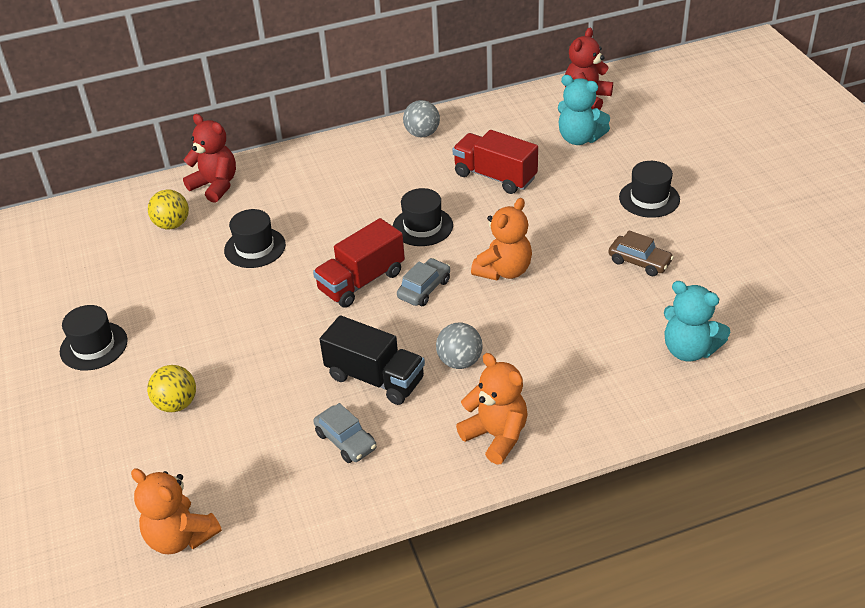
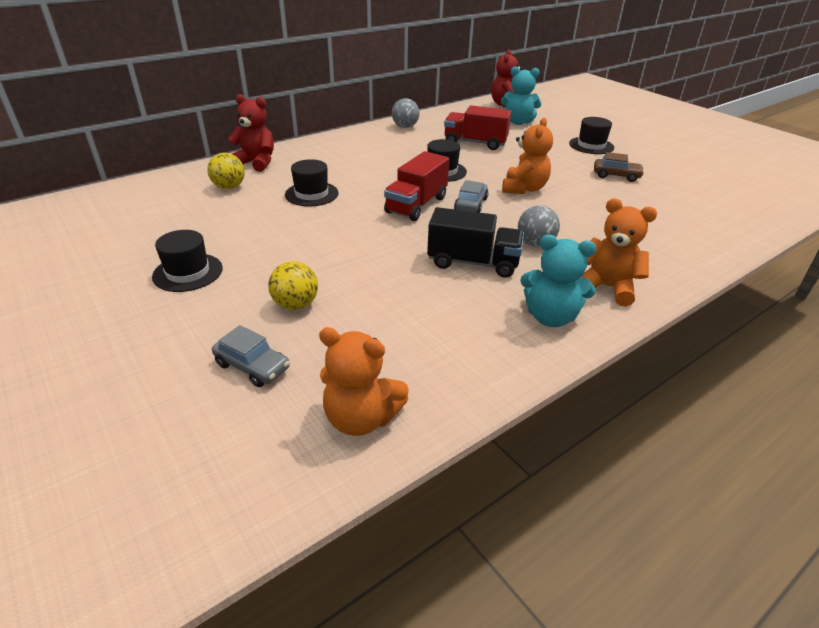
camera: 20 degrees left, 5 degrees down
grey car [313,403,377,463] -> grey car moved to [212,325,290,387]
turquoise teddy bear [664,281,730,362] -> turquoise teddy bear moved to [520,235,596,327]

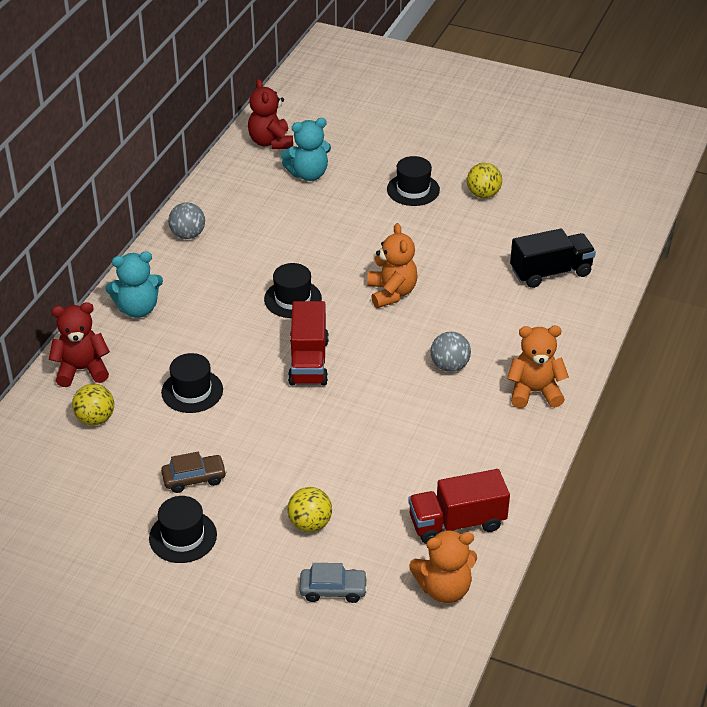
camera: 30 degrees left, 5 degrees up
black truck [427,207,524,278] -> black truck moved to [510,229,596,288]
red truck [444,105,512,150] -> red truck moved to [408,469,510,544]
grey car [454,180,488,213] -> none
turquoise teddy bear [520,235,596,327] -> turquoise teddy bear moved to [105,251,163,318]
brown car [594,152,644,182] -> brown car moved to [161,452,227,493]
none -> yellow ball [467,163,502,198]

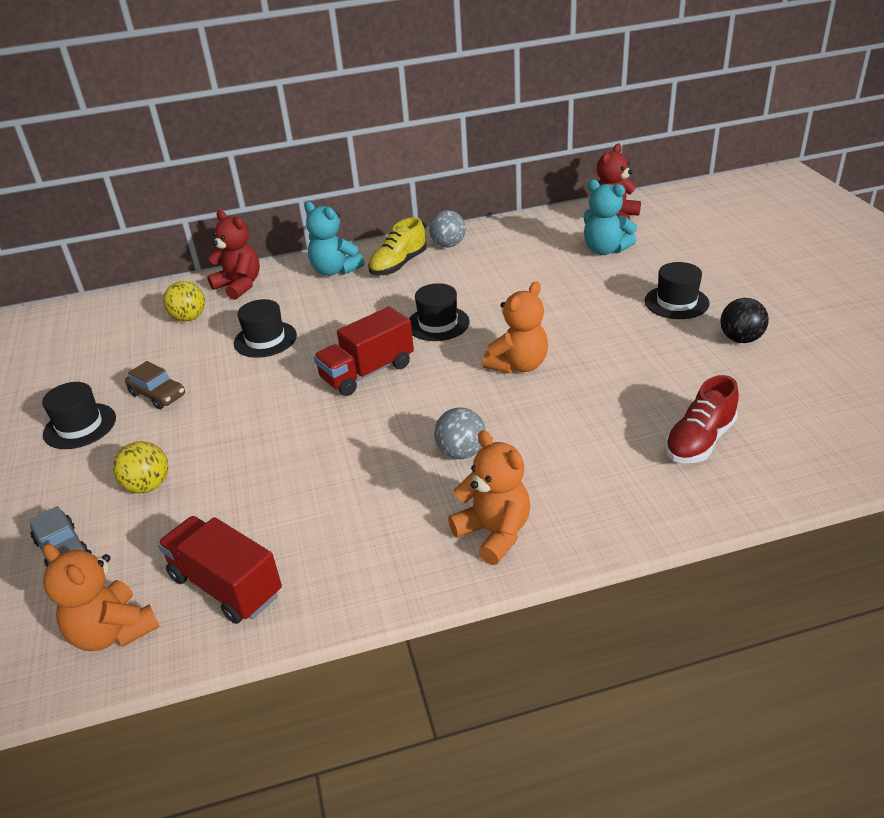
camera: 55 degrees right, 5 degrees down
yellow ball [467,163,502,198] -> black ball [720,298,769,343]
black truck [510,229,596,288] -> red shoe [665,375,739,463]
none -> yellow shoe [368,217,427,275]

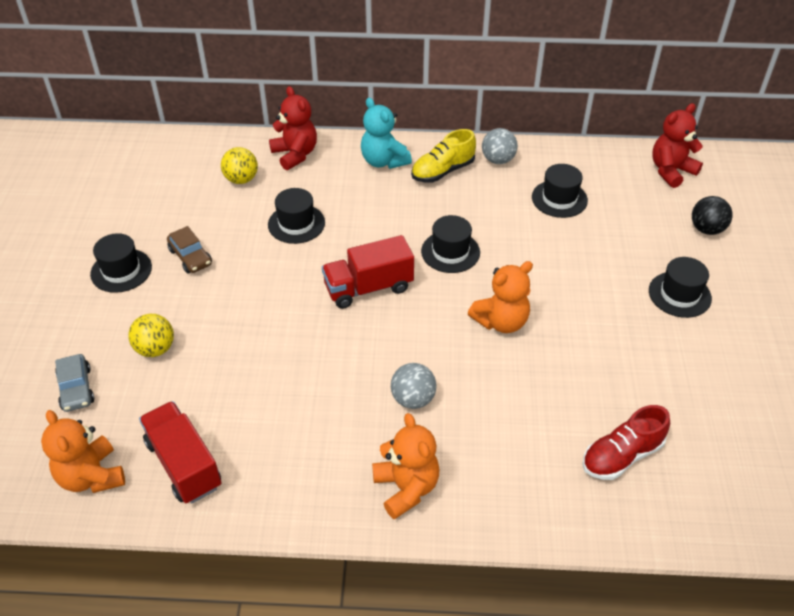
camera: 15 degrees right, 10 degrees up
turquoise teddy bear [584,179,637,255] -> none
black ball [720,298,769,343] -> black ball moved to [692,196,733,235]
none -> black hat [532,164,588,218]

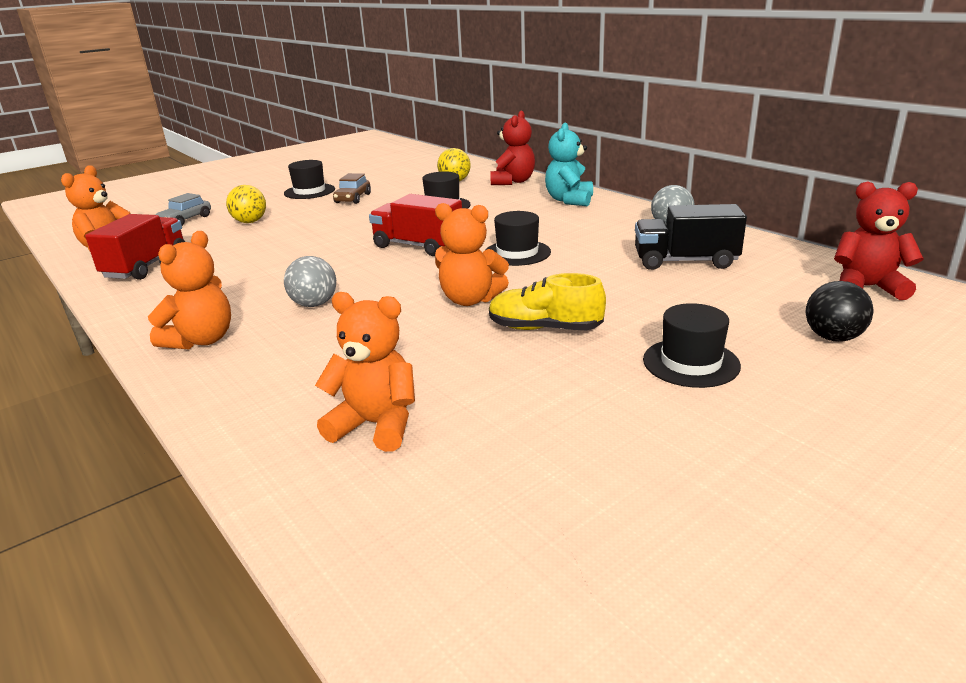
camera: 50 degrees right, 20 degrees down
yellow shoe [411,129,476,183] -> yellow shoe moved to [489,273,606,330]
black hat [532,164,588,218] -> black truck [635,204,747,270]
red shoe [582,405,670,480] -> orange teddy bear [315,292,415,452]

